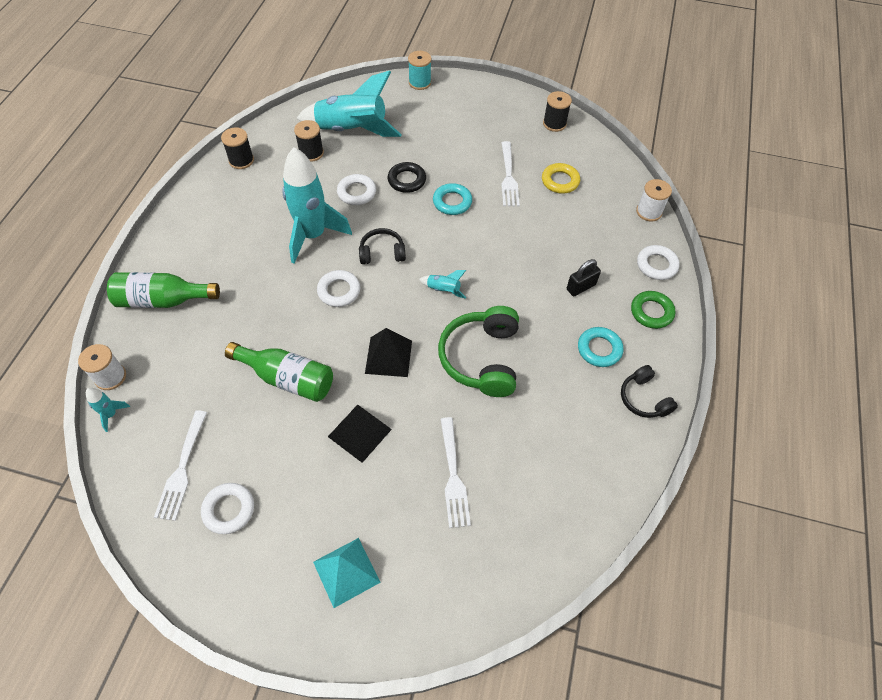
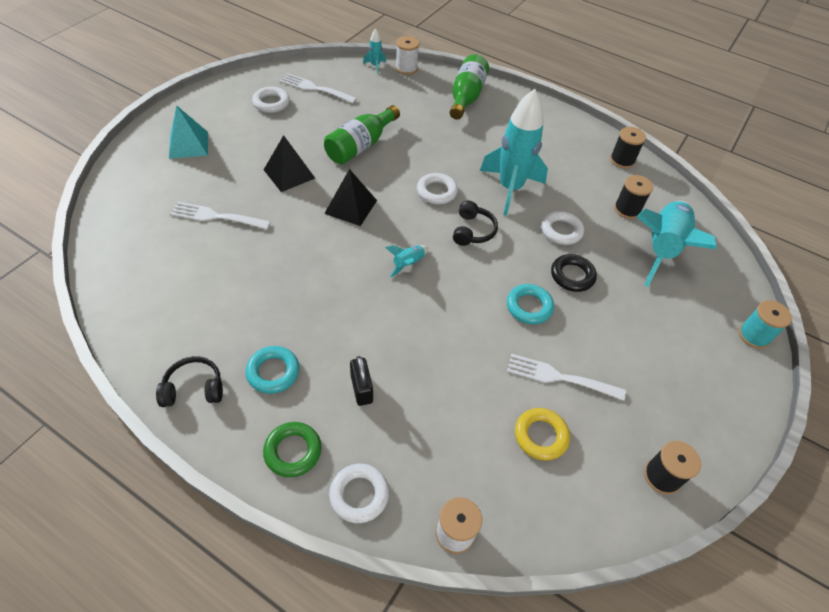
camera: 105 degrees right, 5 degrees down
green headphones [438,306,519,397] -> none

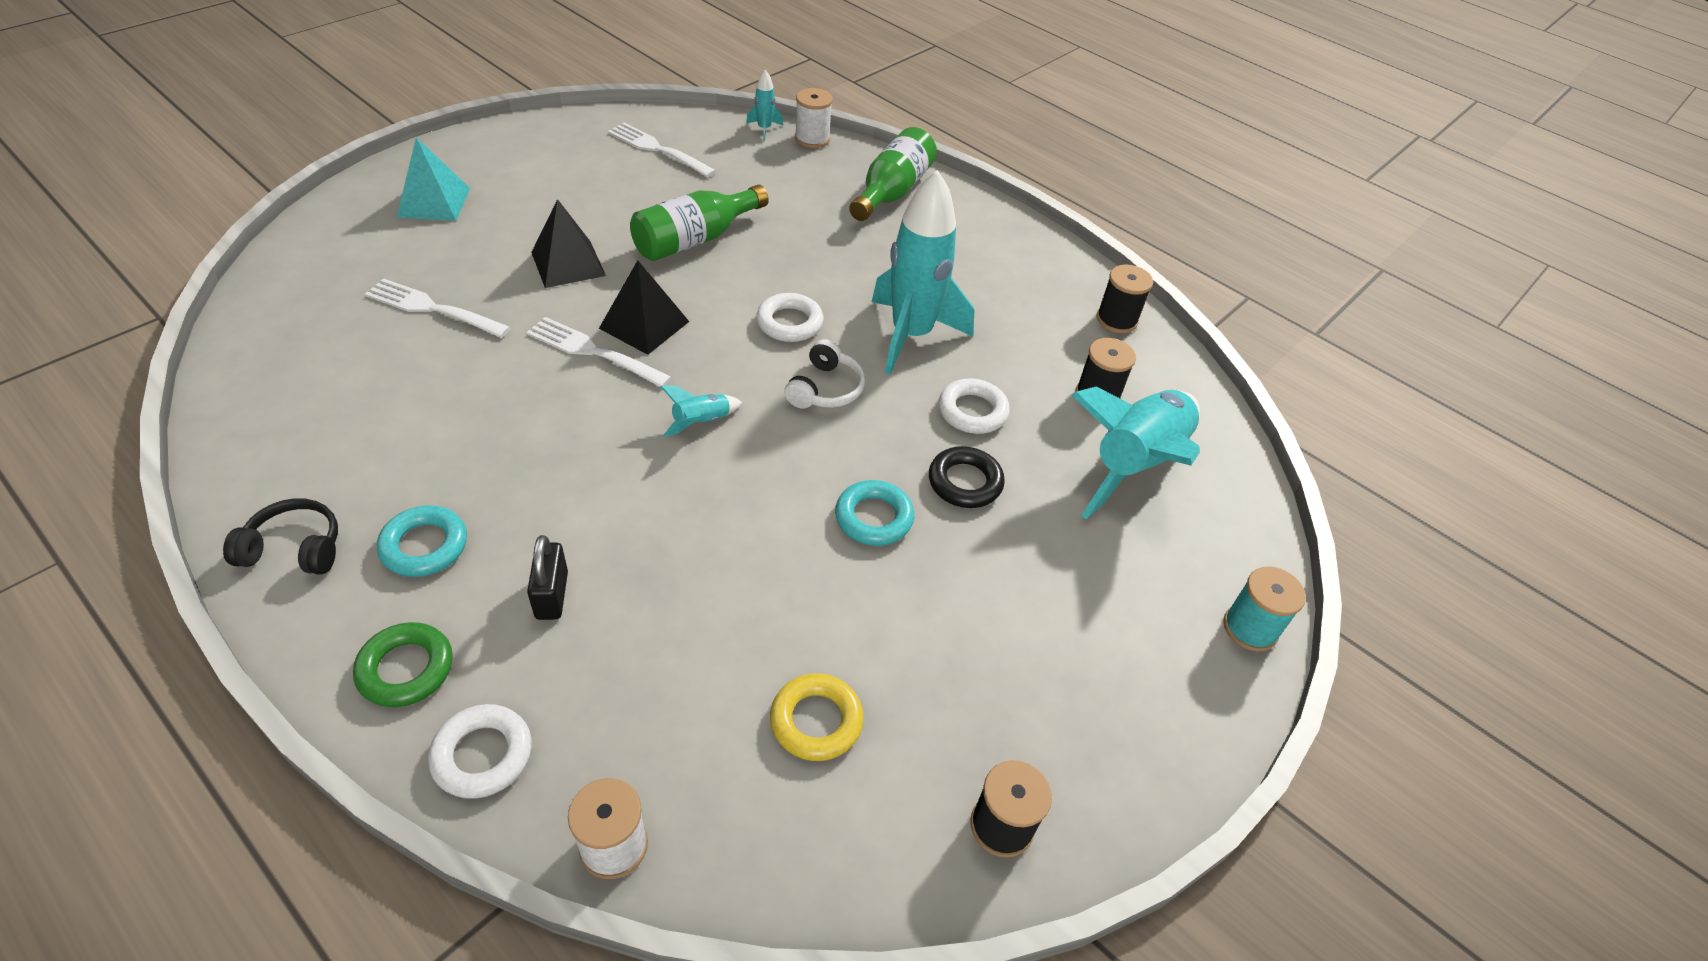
camera: 10 degrees right, 5 degrees down
white ring [252,87,290,113] -> none
black headphones [453,201,498,246] -> white headphones [784,339,865,409]
white fork [507,354,626,401] -> white fork moved to [526,317,672,387]

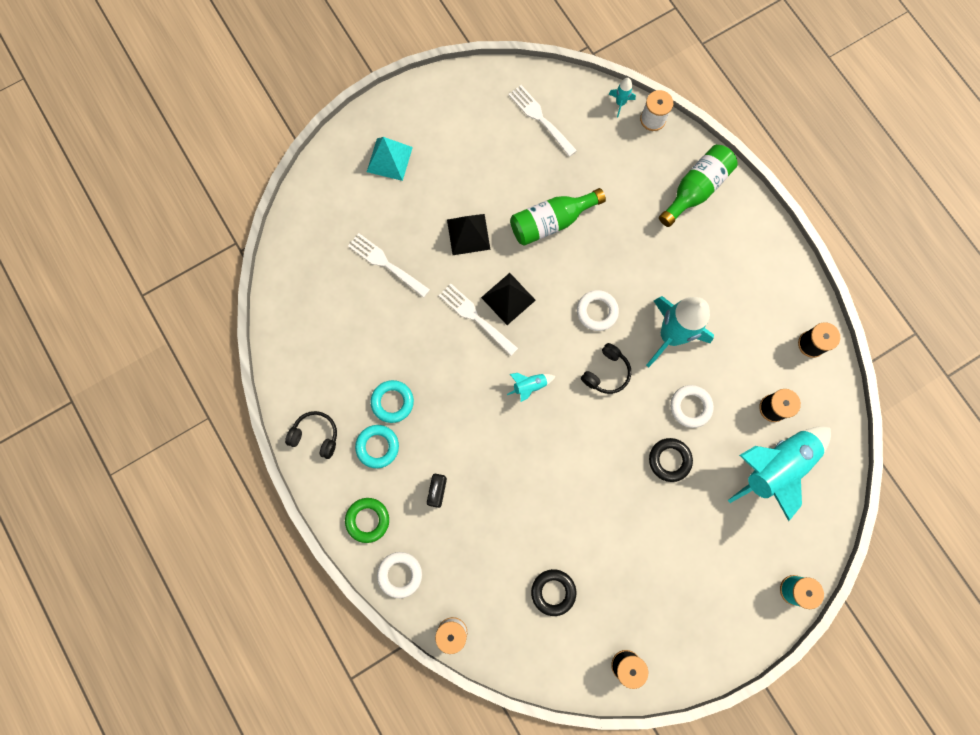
camera: 20 degrees right, 30 degrees up
yellow ring [770,673,864,761] -> black ring [531,569,576,616]
white headphones [784,339,865,409] -> black headphones [581,343,631,394]
turquoise ring [835,480,914,546] -> turquoise ring moved to [371,380,414,423]

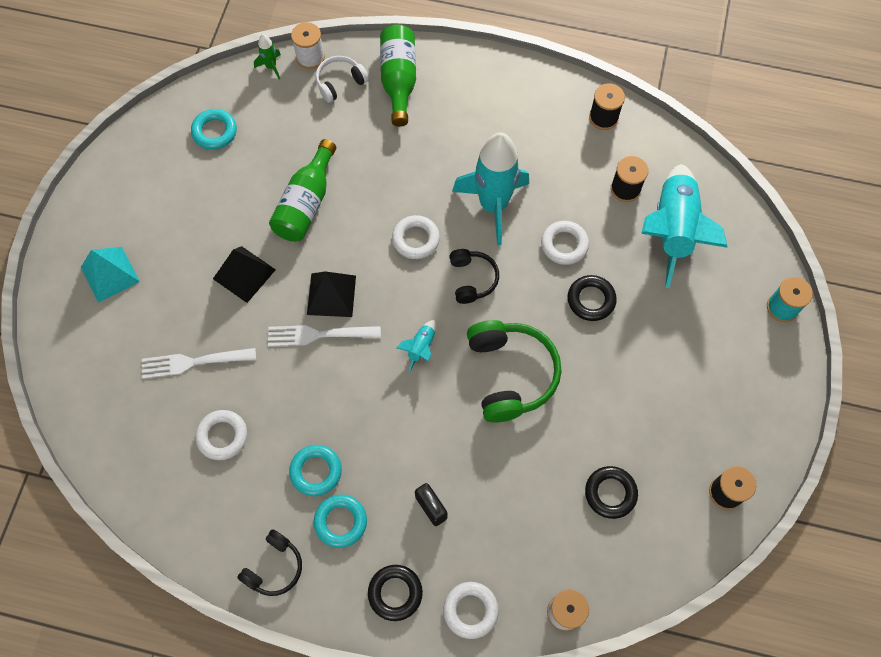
camera: 45 degrees left, 10 degrees down
black headphones [285,411,337,459] -> black headphones turned 150 degrees clockwise [237,529,302,596]
green ring [345,498,389,543] -> black ring [368,565,423,621]
white fork [508,85,577,157] -> turquoise ring [191,109,237,150]
turquoise rocket [608,78,636,117] -> green rocket [254,34,281,79]
none -> white ring [195,410,247,460]
none -> white headphones [315,56,369,103]
none -> green headphones [467,320,562,423]

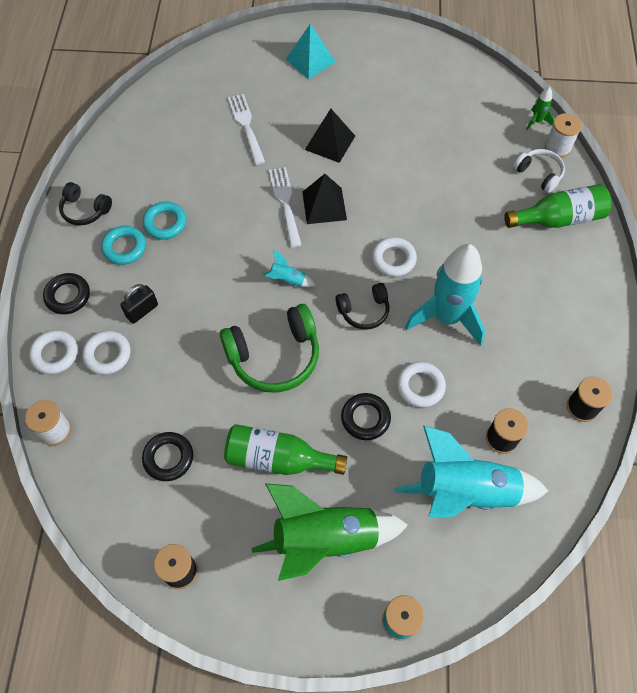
camera: 80 degrees right, 5 degrees down
turquoise ring [191,109,237,150] -> none
white ring [195,410,247,460] -> white ring moved to [82,331,131,375]
green bottle [269,139,336,242] -> green bottle moved to [224,424,347,475]
none -> green rocket [252,483,408,581]

